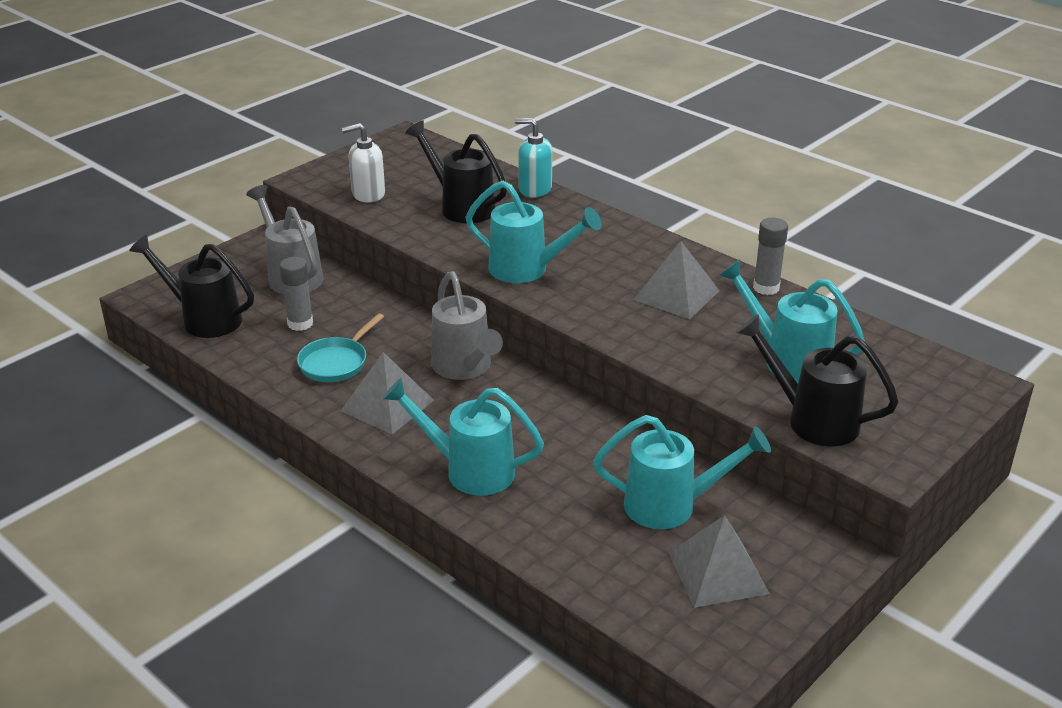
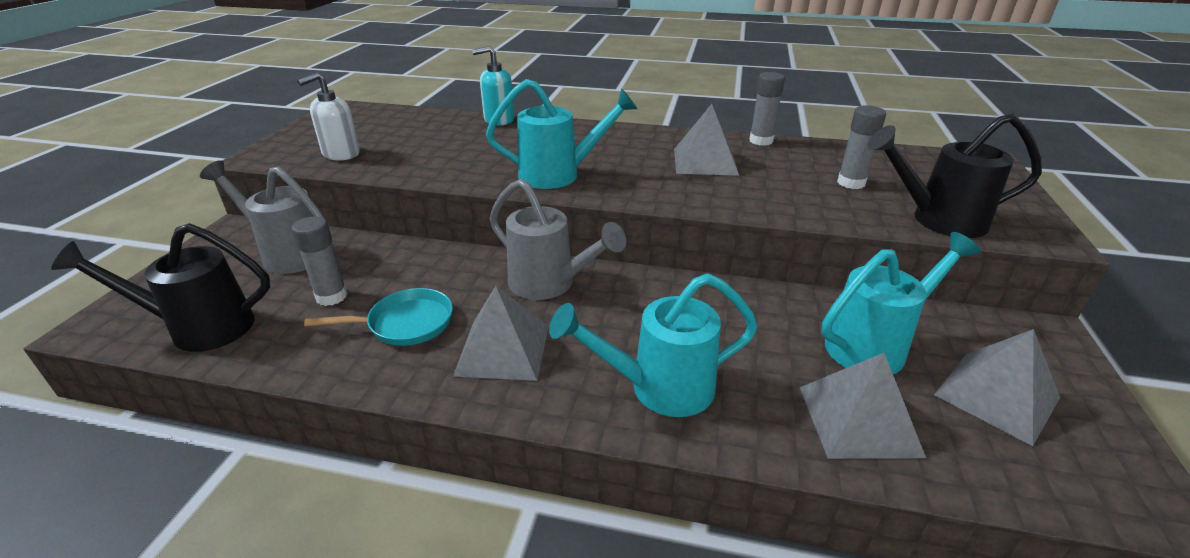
camera: 30 degrees left, 0 degrees up
turquoise pan [297,313,384,382] -> turquoise pan turned 105 degrees counterclockwise [304,288,453,346]
black watering can [405,120,507,224] -> none
turquoise watering can [718,259,865,383] -> grey glue stick [837,105,886,189]
none -> grey pyramid [800,353,926,459]

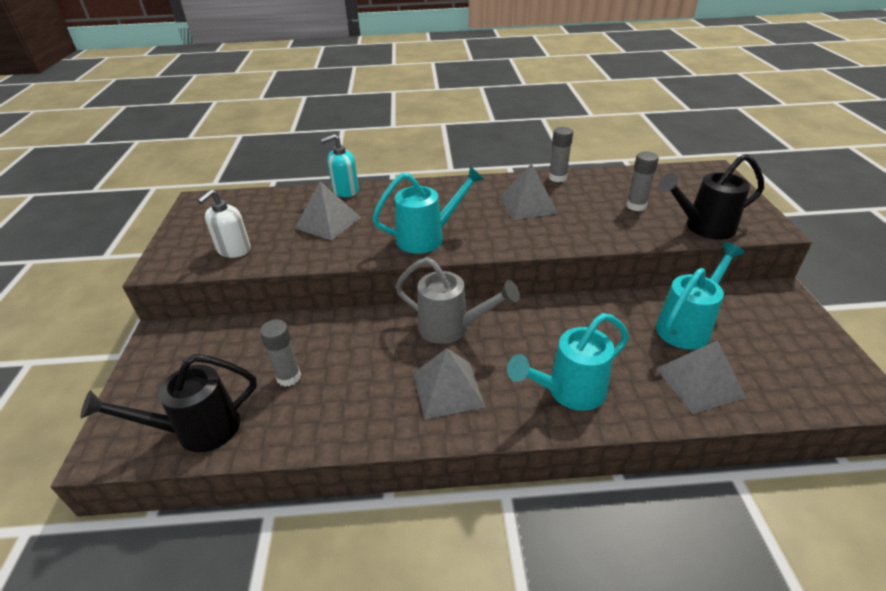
camera: 15 degrees left, 5 degrees up
grey watering can [200,160,329,274] -> none
turquoise pan [304,288,453,346] -> none
grey pyramid [934,329,1060,446] -> grey pyramid moved to [295,181,361,241]

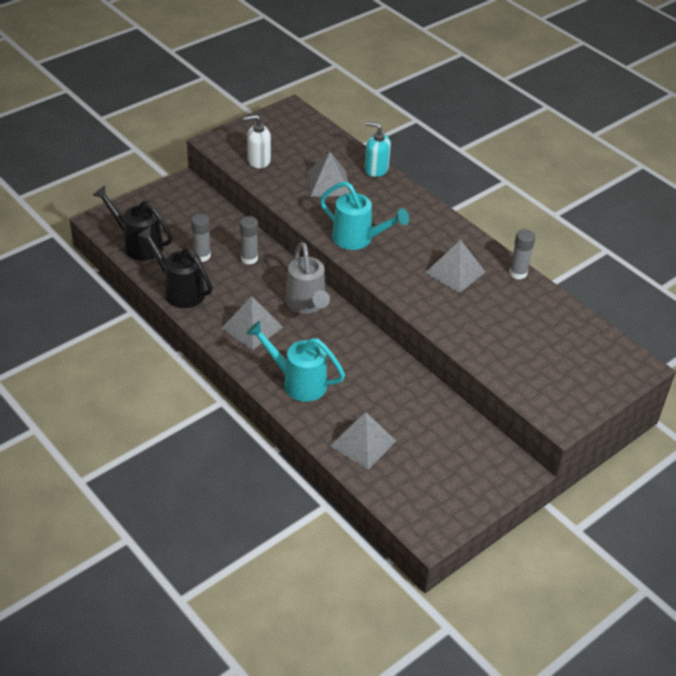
camera: 50 degrees right, 5 degrees up
grey glue stick [626,152,659,211] -> grey glue stick moved to [240,216,258,264]
turquoise watering can [656,242,745,349] -> none
black watering can [658,154,764,240] -> black watering can moved to [137,226,213,308]

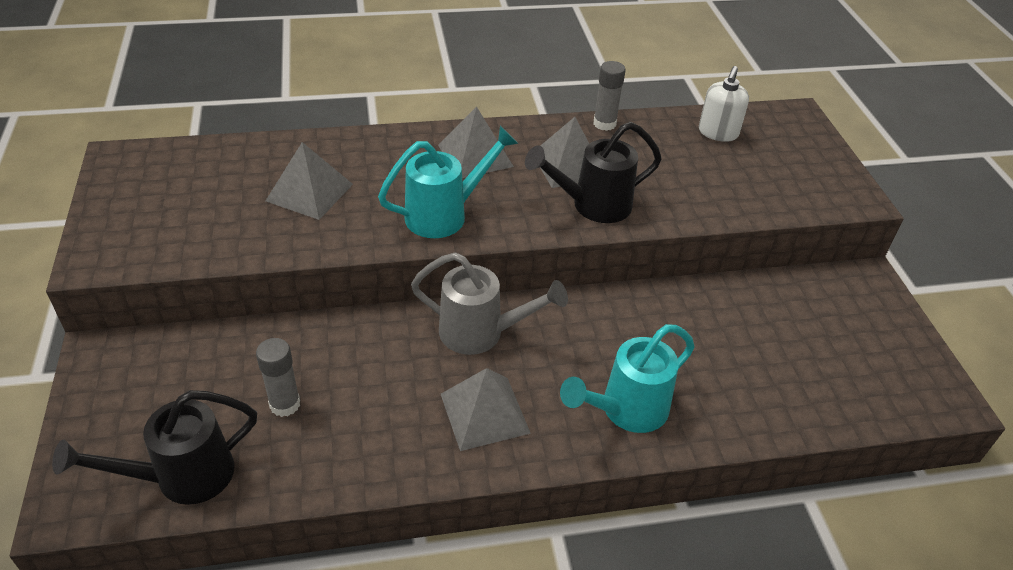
camera: 60 degrees left, 0 degrees up
black watering can [137,226,213,308] -> black watering can moved to [525,122,662,223]
grey glue stick [240,216,258,264] -> none
white soap dispenser [244,115,271,168] -> white soap dispenser moved to [699,66,749,142]
grey pyramid [330,412,396,470] -> grey pyramid moved to [438,107,514,178]
turquoise soap dispenser [365,121,391,177] -> none

